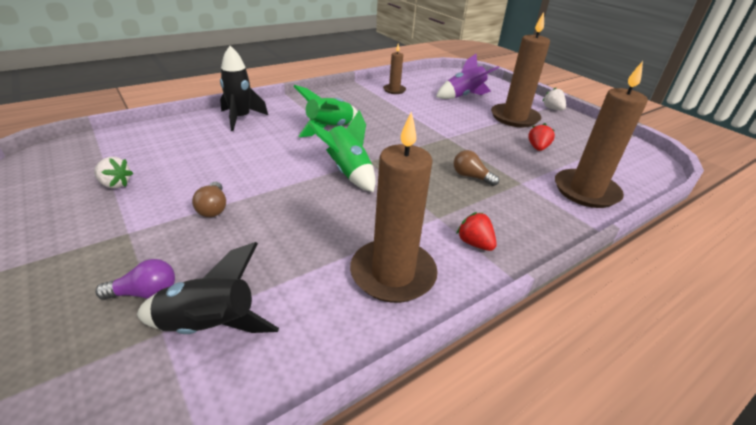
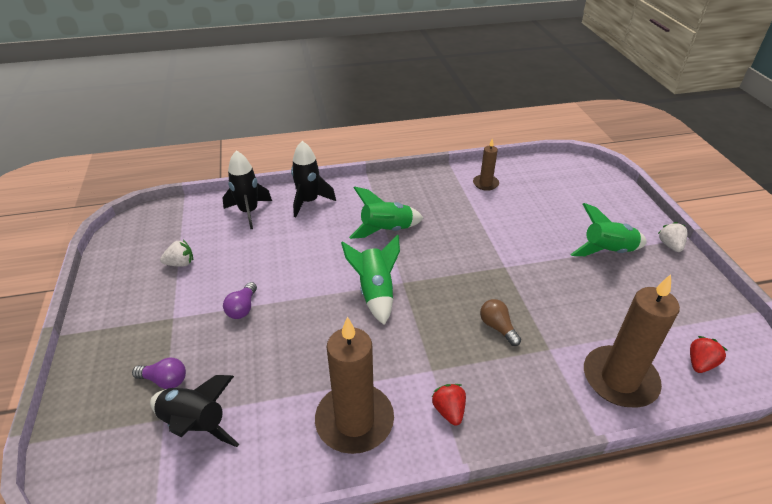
camera: 25 degrees right, 5 degrees up
white strawberry [94,157,133,188] -> white strawberry turned 60 degrees counterclockwise [160,240,193,267]
brown light bulb [192,182,226,217] -> purple light bulb [223,282,257,319]
purple rocket [436,54,500,99] -> none
brown candle [491,12,550,127] -> green rocket [570,203,647,256]
red strawberry [528,123,555,151] -> red strawberry moved to [690,336,728,373]
none -> black rocket [222,151,272,229]

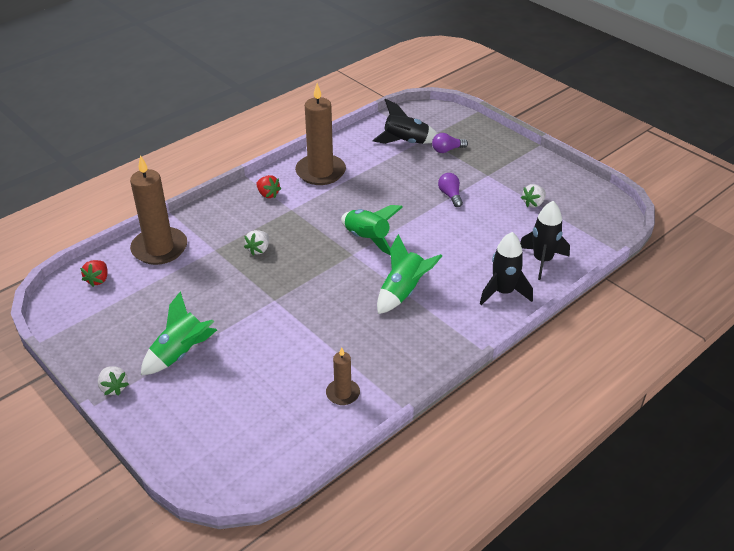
camera: 150 degrees right, 0 degrees up
brown light bulb [480,299,521,346] -> white strawberry [244,230,269,255]

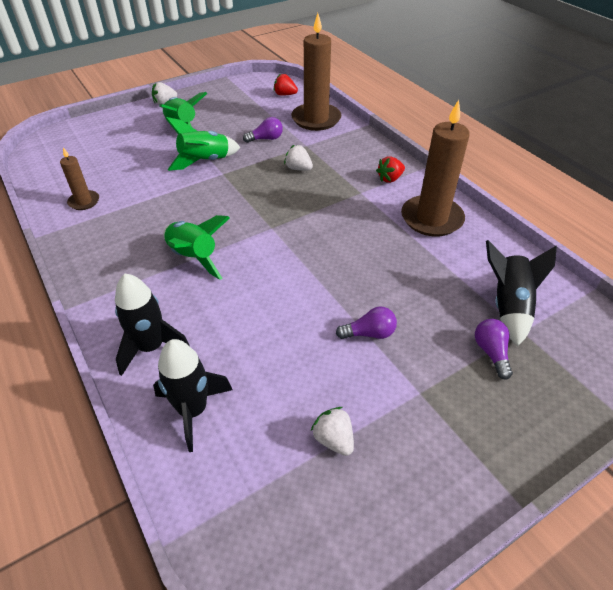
camera: 100 degrees right, 5 degrees up
green rocket [341,205,403,255] -> green rocket moved to [165,117,241,171]
none -> purple light bulb [243,117,283,143]

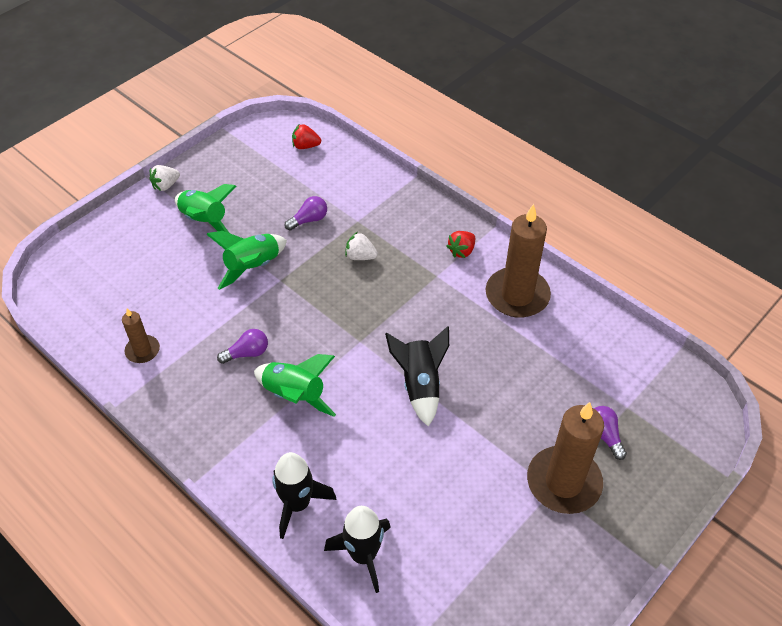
camera: 15 degrees left, 5 degrees up
brown candle [291,13,341,131] -> brown candle moved to [527,402,604,514]
white strawberry [311,407,354,456] -> none
purple light bulb [336,307,397,339] -> purple light bulb moved to [217,329,268,364]
black rocket [486,240,557,346] -> black rocket moved to [385,326,449,427]

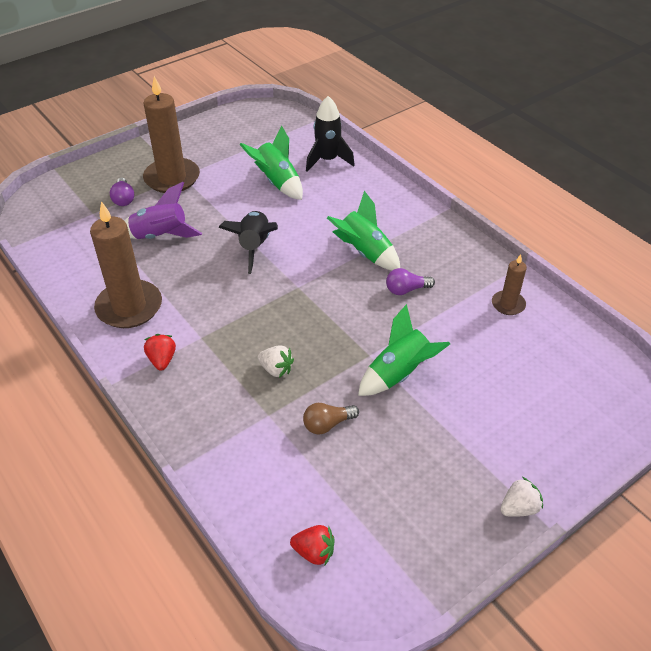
camera: 170 degrees left, 5 degrees down
green rocket [175,184,237,233] -> green rocket moved to [239,126,303,200]
black rocket [272,452,337,539] -> none
purple light bulb [284,196,327,230] -> brown light bulb [303,403,359,435]
red strawberry [446,231,475,258] -> red strawberry turned 60 degrees counterclockwise [144,334,176,371]
none -> purple rocket [124,182,202,239]

